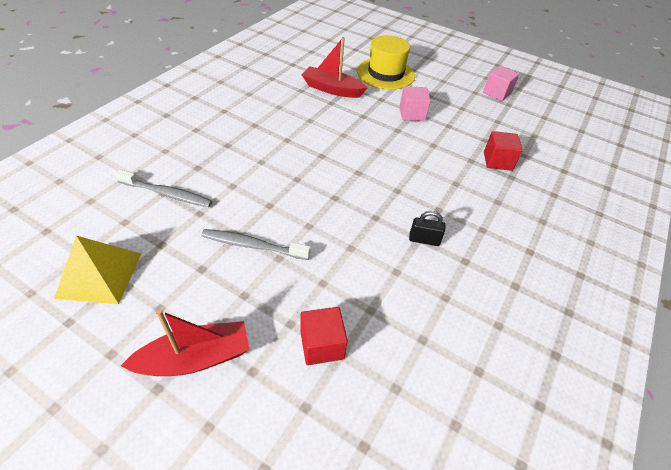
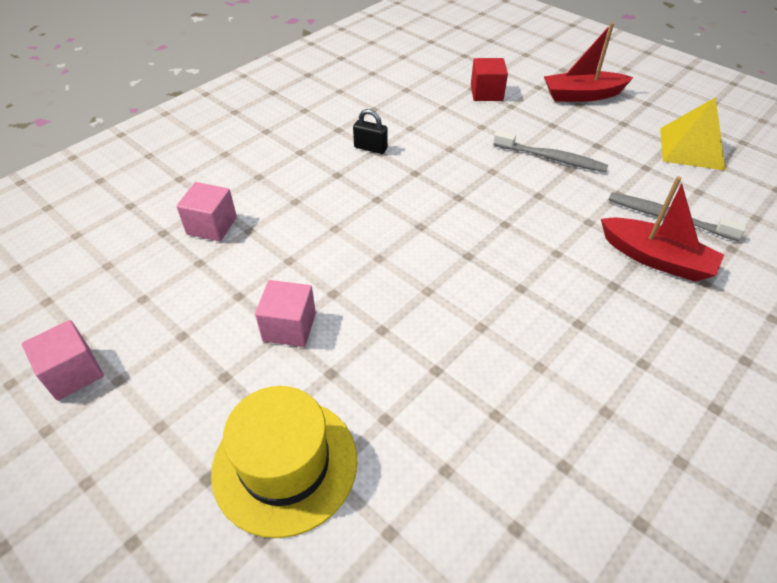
camera: 165 degrees left, 0 degrees up
red boat [302,37,367,98] -> red boat moved to [601,176,724,282]
red cube [484,131,523,171] -> pink cube [176,182,237,241]

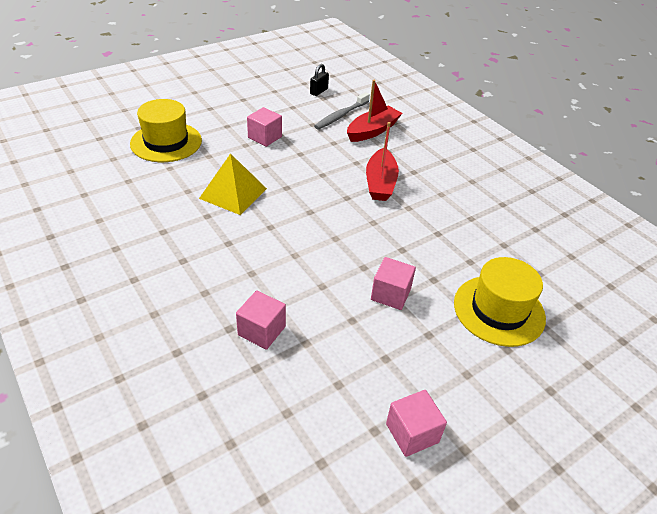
camera: 80 degrees left, 5 degrees down
black padlock [353,109,388,154] -> black padlock moved to [310,64,329,96]
red cube [471,58,508,101] -> yellow hat [130,99,202,162]
grey toothbrush [493,130,608,172] -> pink cube [247,107,282,147]
red boat [544,23,634,102] -> red boat moved to [366,122,399,201]
yellow pyramid [660,97,726,171] -> yellow pyramid moved to [199,153,267,215]

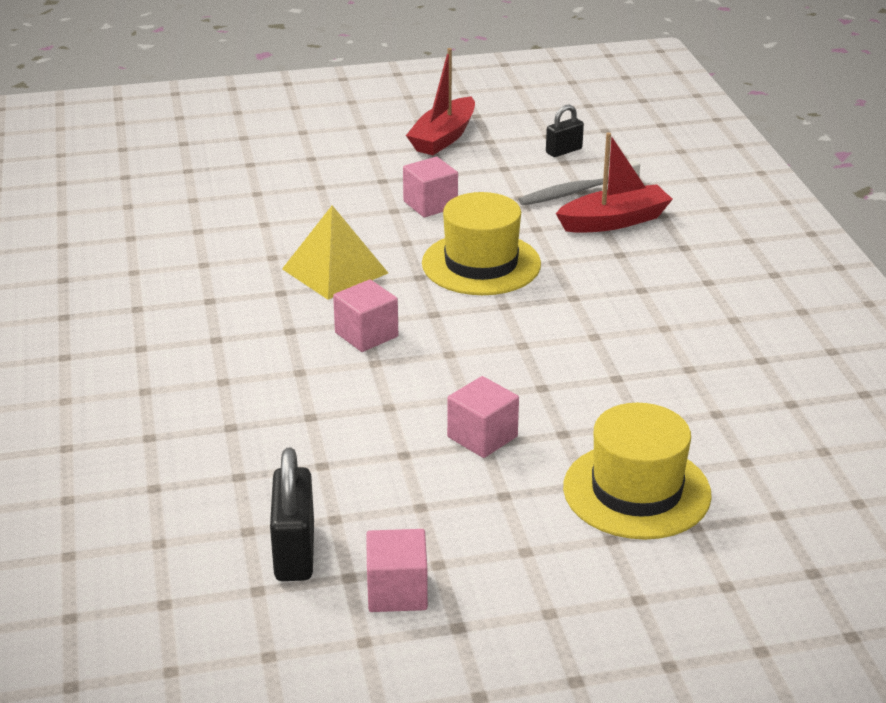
camera: 25 degrees right, 10 degrees down
yellow hat [130,99,202,162] -> yellow hat moved to [422,192,541,295]
pink cube [236,291,286,350] -> pink cube moved to [333,280,398,352]
red boat [366,122,399,201] -> red boat moved to [406,48,475,155]
none -> black padlock [270,448,314,581]

